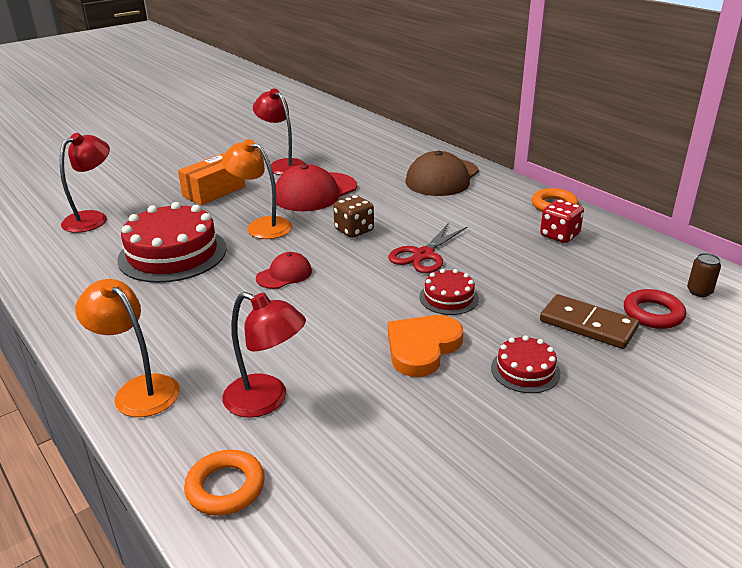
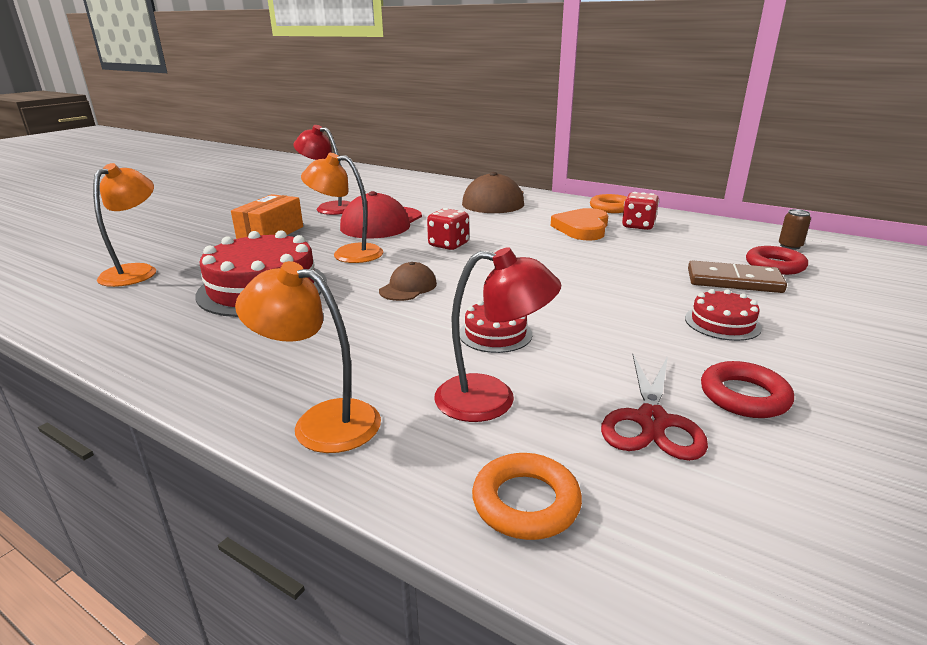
camera: 20 degrees left, 5 degrees down
red lamp [60,133,110,233] -> orange lamp [93,163,156,287]
red cap [256,252,312,289] -> brown cap [379,262,437,301]
brown dice [333,195,374,238] -> red dice [427,208,469,250]
red scissors [388,223,468,273] -> red scissors moved to [601,354,708,461]
orange heart [388,315,463,377] -> orange heart moved to [551,208,608,241]
red cake [419,269,479,315] -> red cake moved to [459,301,532,353]
none -> red ring [701,361,794,418]

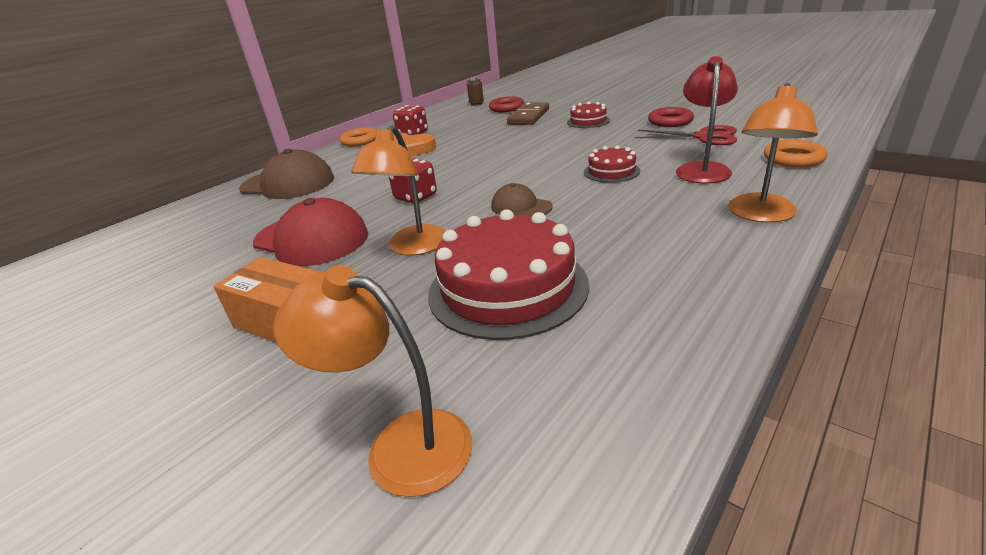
camera: 80 degrees left, 5 degrees up
red lamp [294,125,350,215] -> none

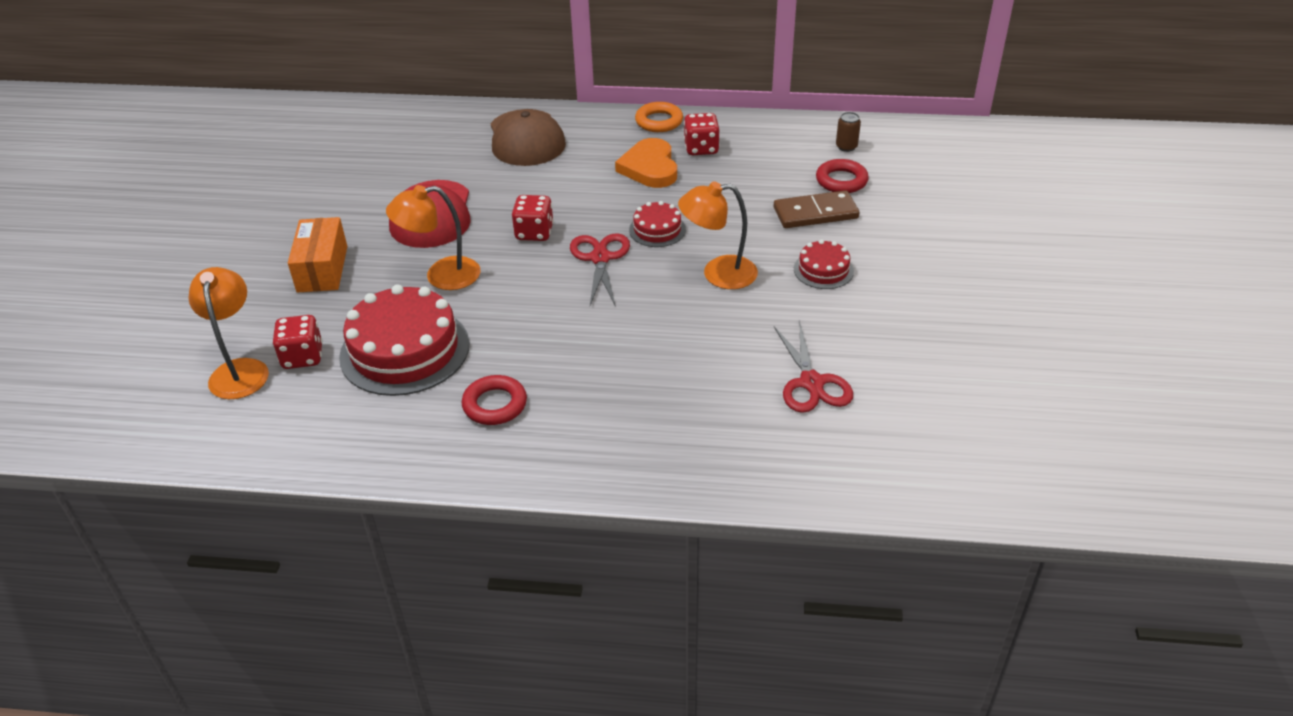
camera: 55 degrees right, 10 degrees up
brown cap [491,183,553,216] -> none
red cake [584,145,640,183] -> red cake moved to [629,201,686,247]
red ring [648,107,694,127] -> red ring moved to [462,375,527,425]
red lamp [676,56,738,184] -> none
orange lamp [728,83,818,223] -> orange lamp moved to [678,181,758,289]
orange ring [764,140,827,167] -> none
none -> red dice [273,315,323,369]
none -> red scissors [570,234,630,307]

